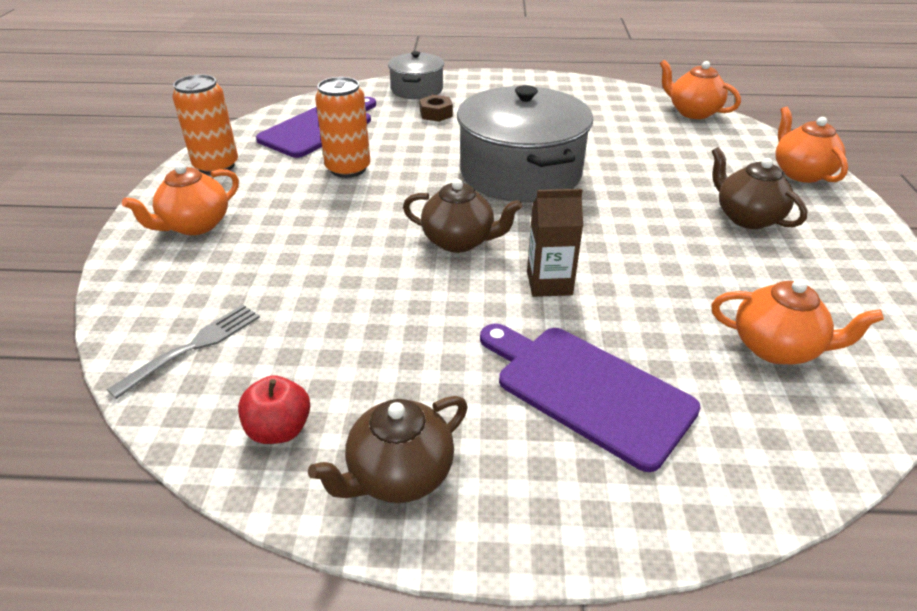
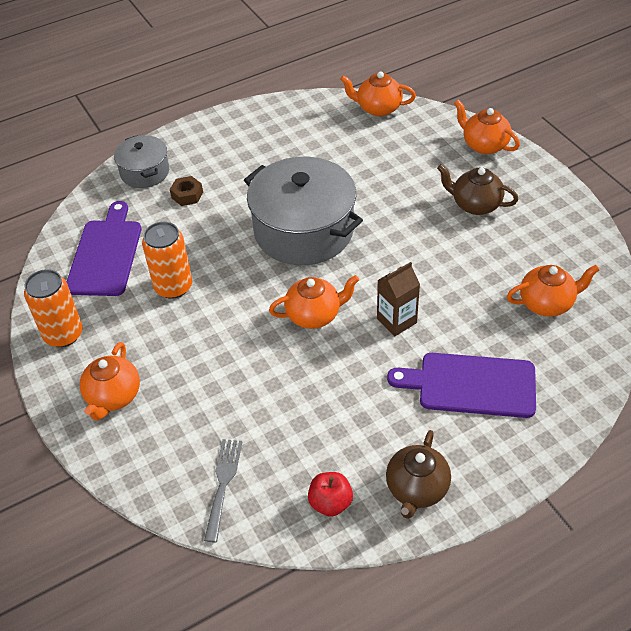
camera: 30 degrees left, 10 degrees up
brown teapot [403,179,522,253] -> orange teapot [269,275,359,329]

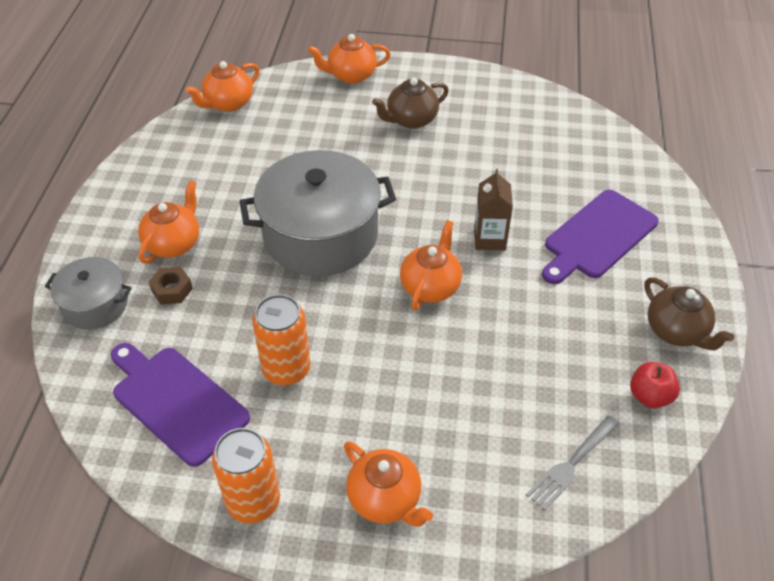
camera: 55 degrees left, 0 degrees up
grey fork [204,439,242,542] -> grey fork turned 90 degrees counterclockwise [526,415,619,511]
orange teapot [507,265,600,317] -> orange teapot moved to [138,180,199,263]

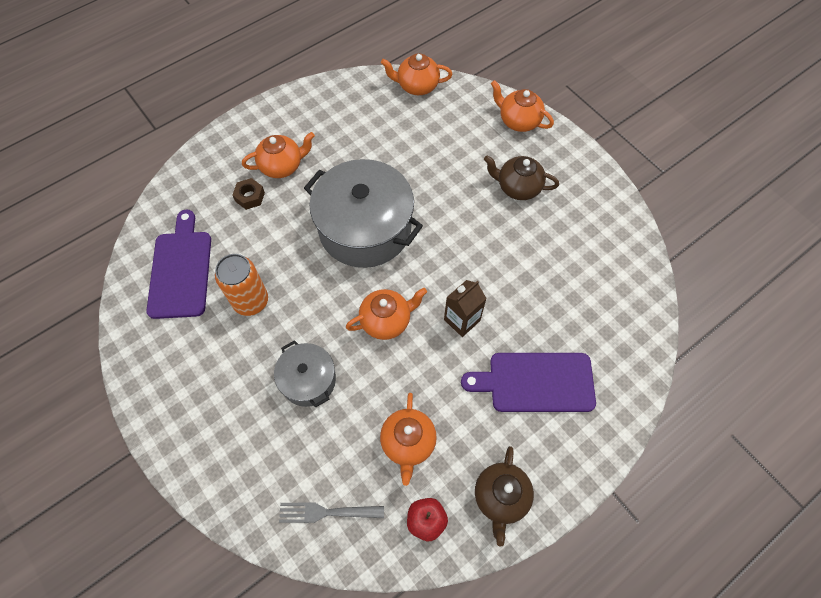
camera: 45 degrees right, 15 degrees up
grey pot [45,257,132,330] -> grey pot moved to [274,340,336,407]
orange can [212,428,280,523] -> none
orange teapot [344,442,433,527] -> orange teapot moved to [380,393,437,486]

